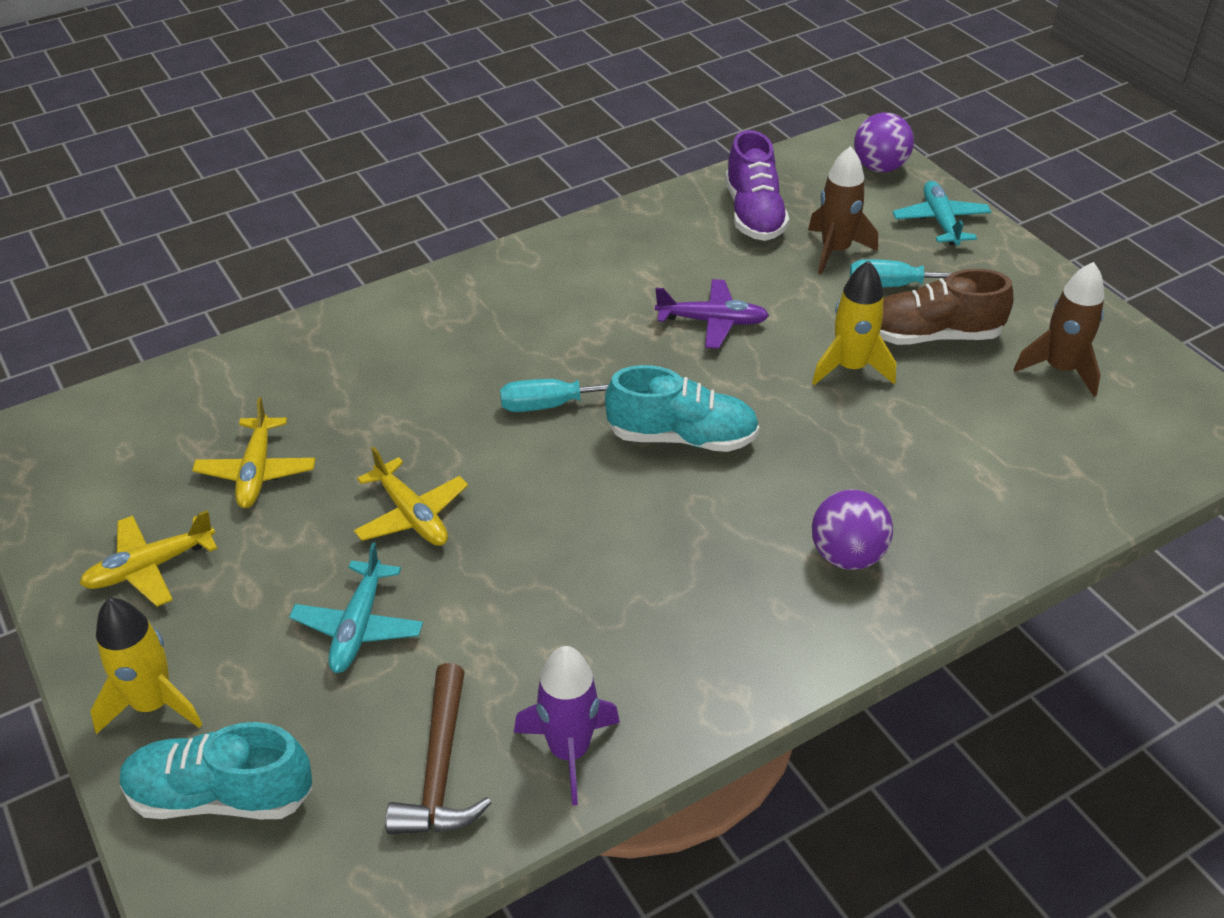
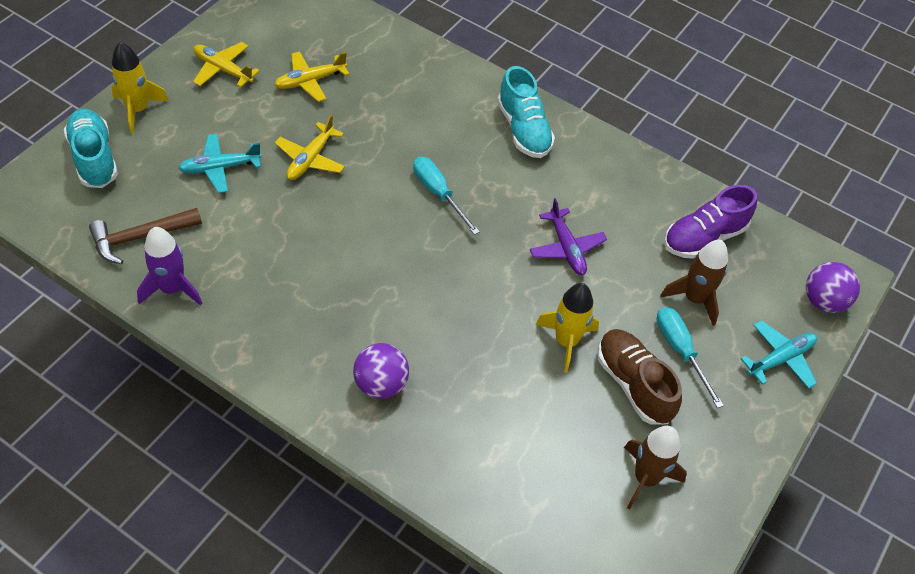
camera: 60 degrees right, 10 degrees up
turquoise shoe [605,365,760,452] -> turquoise shoe moved to [497,66,555,158]

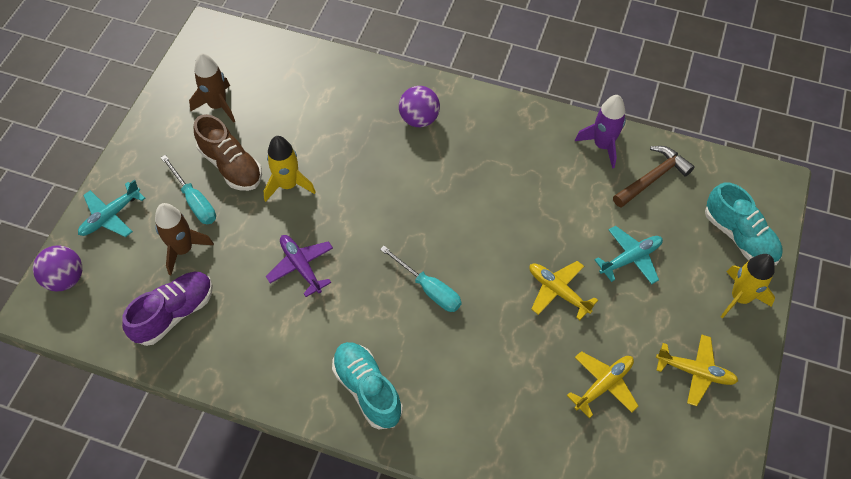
camera: 170 degrees right, 5 degrees up
yellow plane [275,114,345,180] -> yellow plane turned 60 degrees counterclockwise [530,261,598,320]

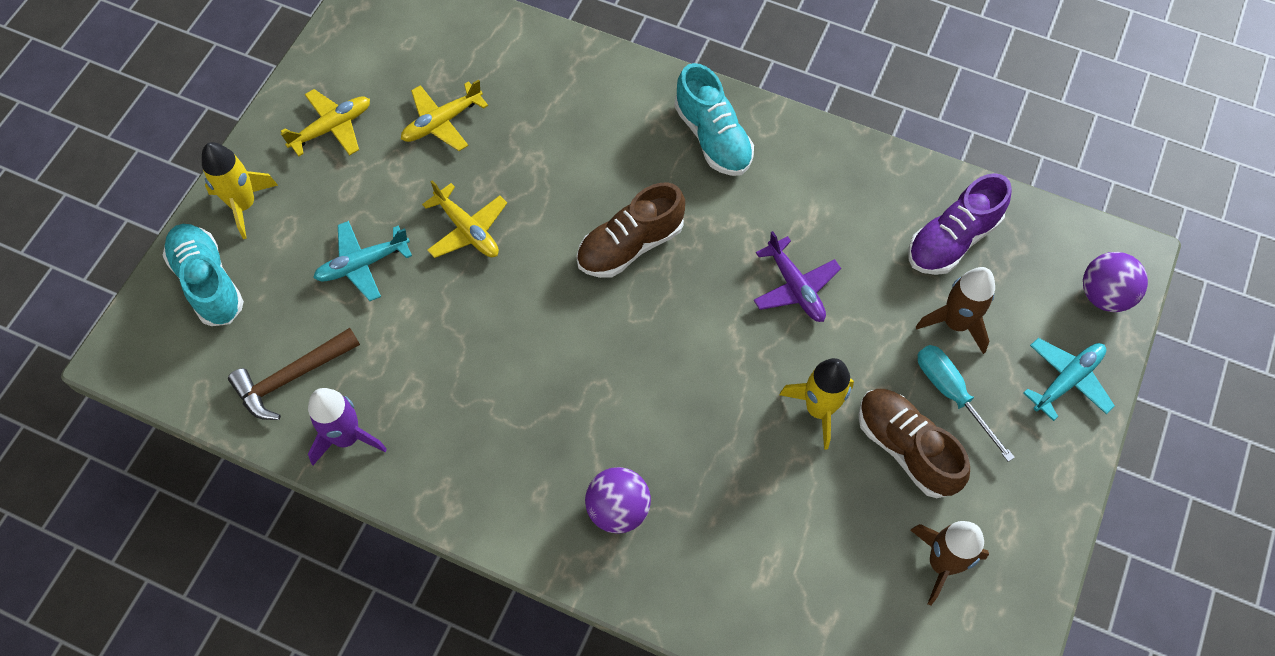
camera: 175 degrees left, 5 degrees up
turquoise screwdriver [380,246,462,312] -> brown shoe [576,183,685,278]
yellow plane [656,335,738,406] -> yellow plane turned 120 degrees clockwise [281,89,370,156]

